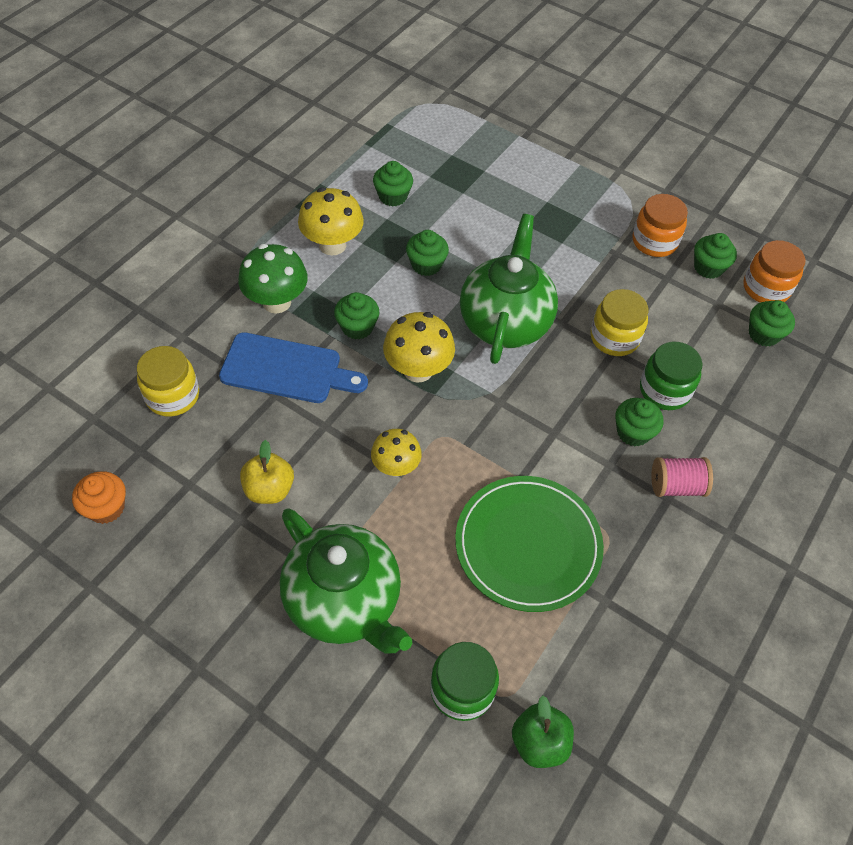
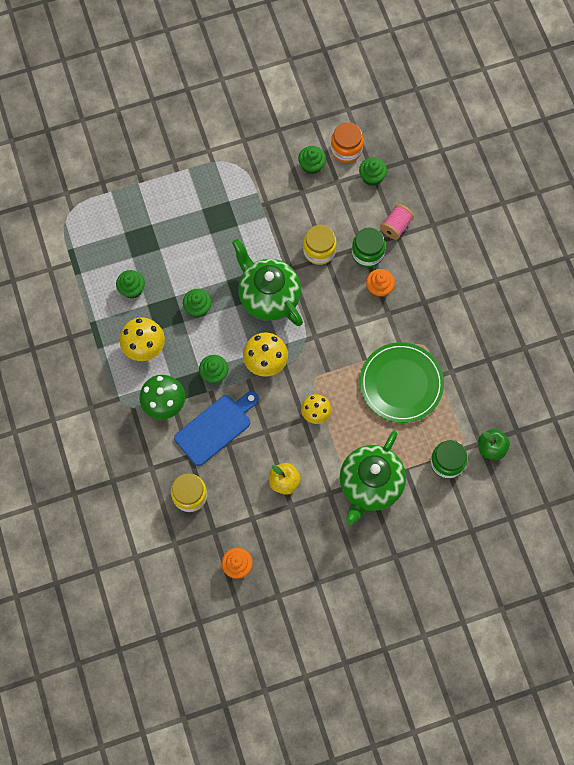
camera: 50 degrees left, 15 degrees up
green teapot [280,509,412,654] -> green teapot turned 120 degrees clockwise [340,431,406,525]
green cupcake [615,398,664,446] -> orange cupcake [366,269,395,298]
orange jar [632,194,688,257] -> none
pink spool [651,457,713,497] -> pink spool moved to [380,204,414,240]

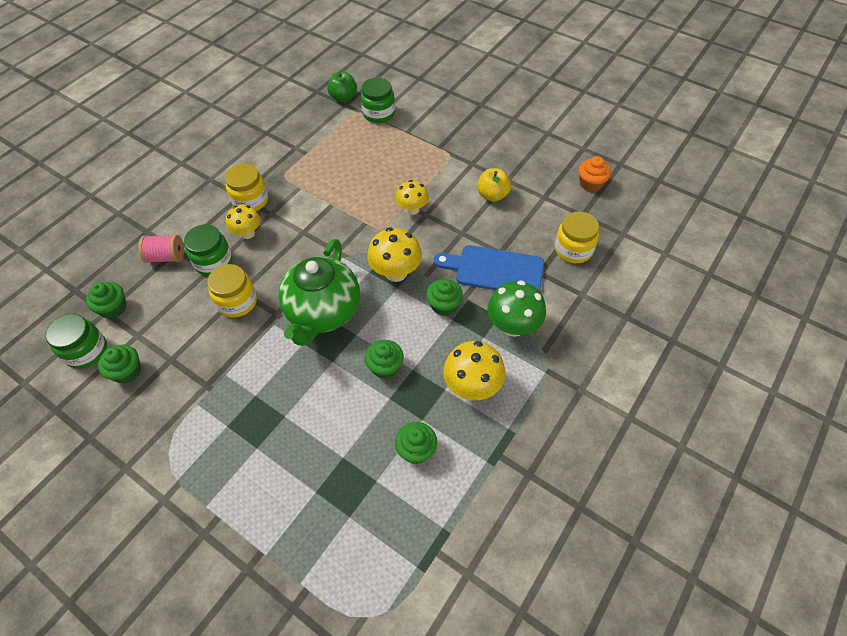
camera: 125 degrees left, 15 degrees down
orange jar [331,122,364,163] -> green jar [45,314,107,369]
green teapot [340,431,406,525] -> none
green plate [360,342,444,423] -> none
orange cupcake [366,269,395,298] -> yellow mushroom [226,205,261,239]
none -> yellow jar [225,164,268,211]

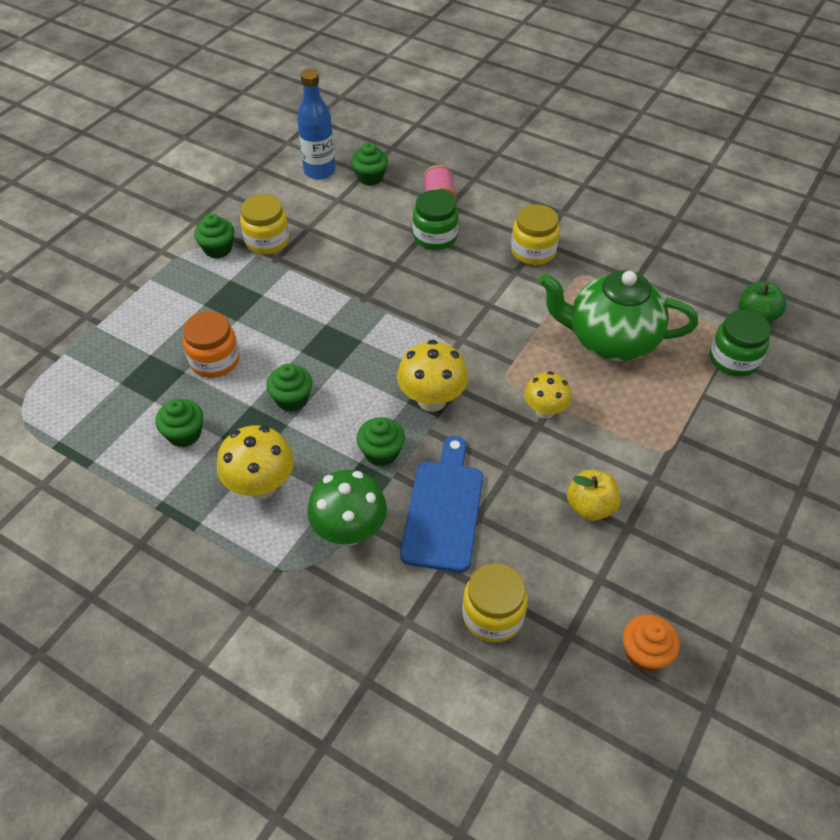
camera: 85 degrees right, 5 degrees down
green jar [45,314,107,369] -> blue bottle [297,69,335,180]
green cupcake [98,345,141,384] -> green cupcake moved to [194,214,234,258]
yellow jar [207,264,257,318] -> yellow jar moved to [240,194,289,255]
yellow mushroom [226,205,261,239] -> none
green teapot [278,239,360,346] -> green teapot moved to [539,270,698,361]
none -> orange jar [183,311,239,378]

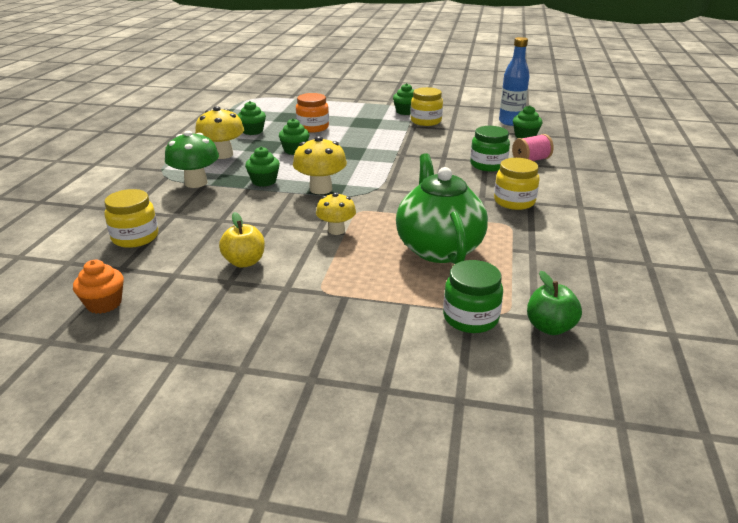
camera: 70 degrees right, 20 degrees down
blue cutting board [400,436,483,573] -> none

